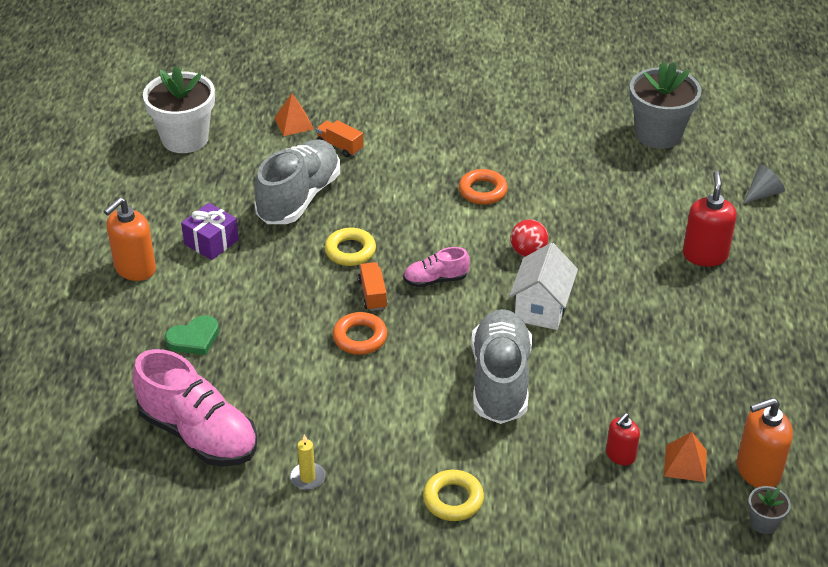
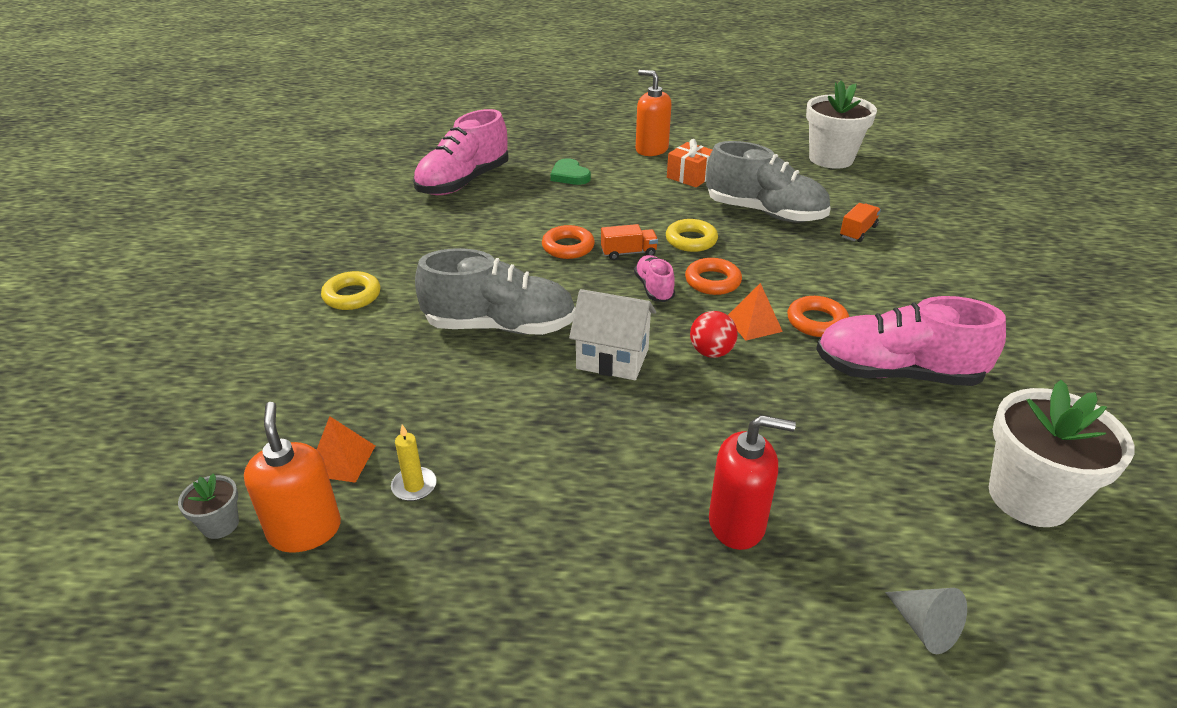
camera: 90 degrees right, 5 degrees down
purple gift [181,203,239,260] -> orange gift [667,139,712,188]
orange pyramid [275,93,314,136] -> orange pyramid moved to [728,283,783,340]
yellow candle [290,434,325,490] -> yellow candle moved to [391,425,437,501]
red soap dispenser [606,413,640,465] -> none
grey flower pot [629,62,701,149] -> white flower pot [989,380,1134,527]
none -> orange ring [685,258,742,295]
none -> pink shoe [816,296,1006,386]

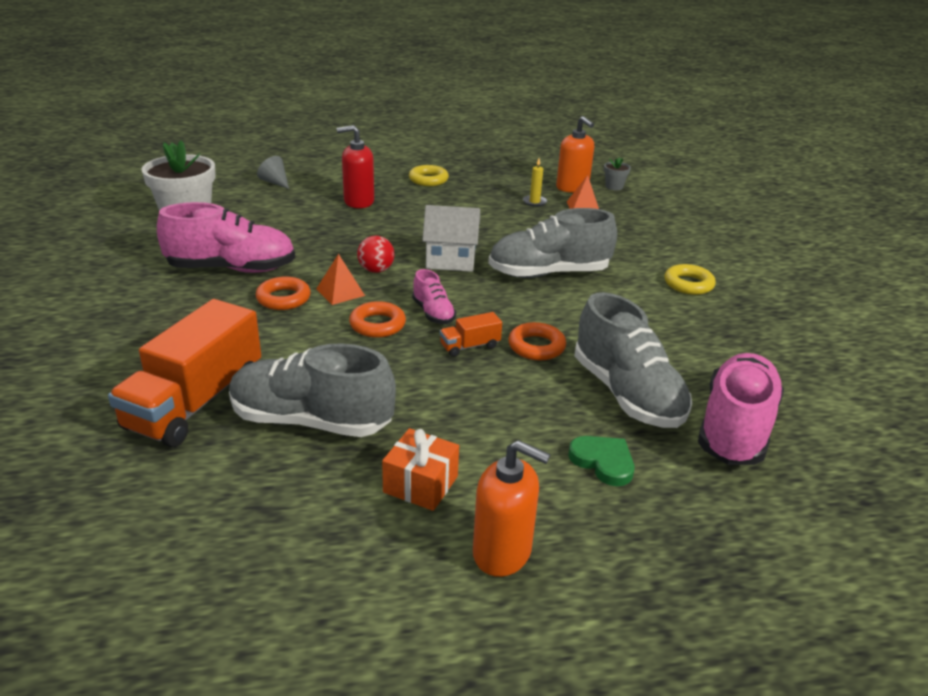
camera: 165 degrees right, 5 degrees down
yellow ring [666,219,718,252] -> yellow ring moved to [409,165,449,186]
white flower pot [806,80,877,169] -> none
orange truck [840,203,881,242] -> orange truck [108,299,261,447], size x2.30
none -> grey shoe [574,292,692,428]

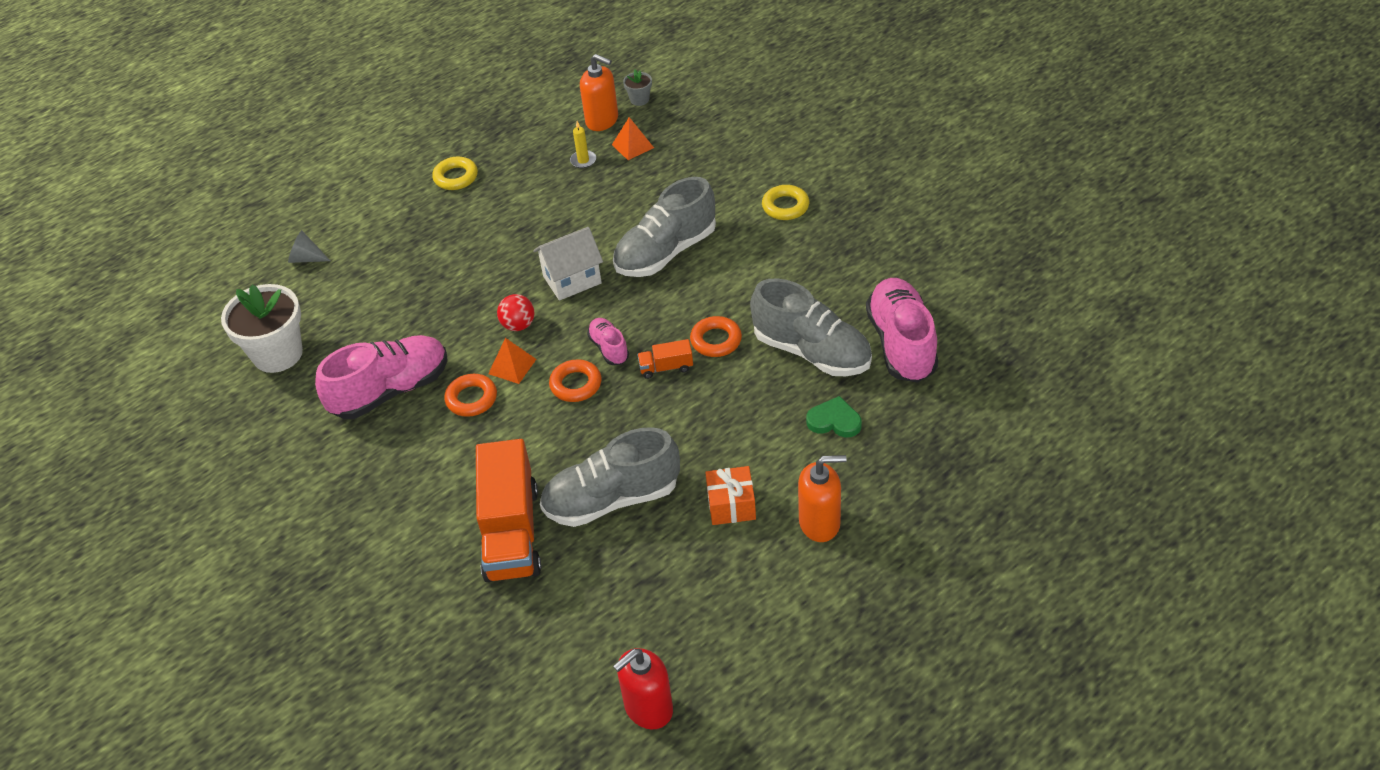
camera: 25 degrees left, 15 degrees up
red soap dispenser [337,125,374,208] -> red soap dispenser moved to [613,648,673,729]
pink shoe [412,269,456,324] -> pink shoe turned 150 degrees counterclockwise [587,318,629,365]
orange truck [440,312,502,357] -> orange truck turned 45 degrees clockwise [637,339,693,379]

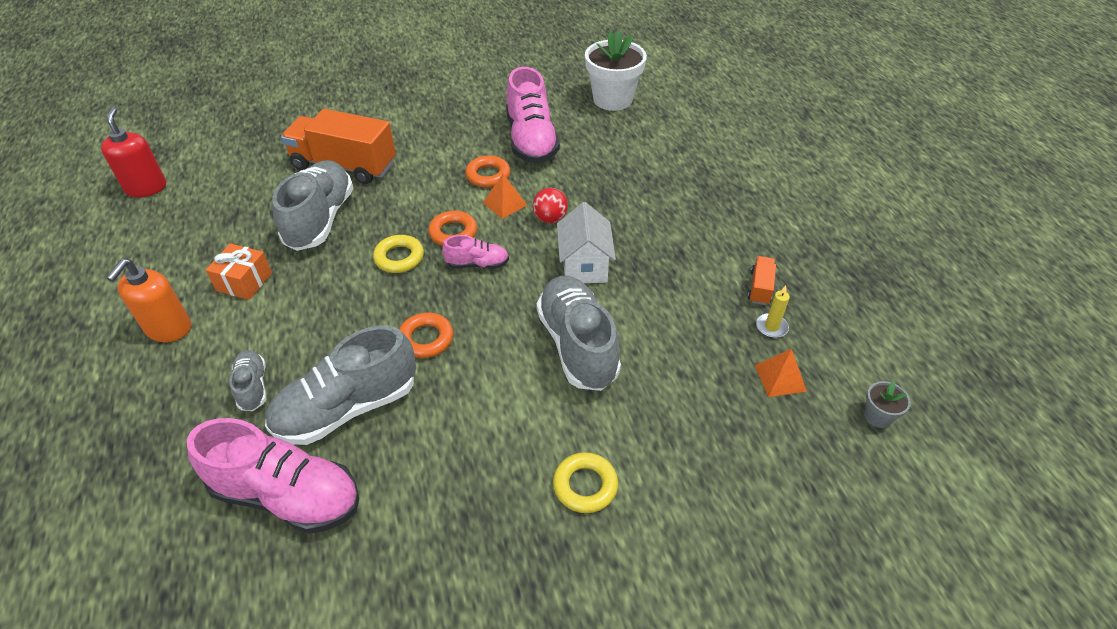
camera: 110 degrees right, 0 degrees up
grey cone [288,230,331,263] -> none
yellow ring [432,157,478,190] -> yellow ring moved to [373,235,424,273]
orange soap dispenser [580,54,618,131] -> none
orange truck [637,339,693,379] -> orange truck moved to [748,256,776,305]
green heart [806,396,862,437] -> grey shoe [229,350,266,411]

